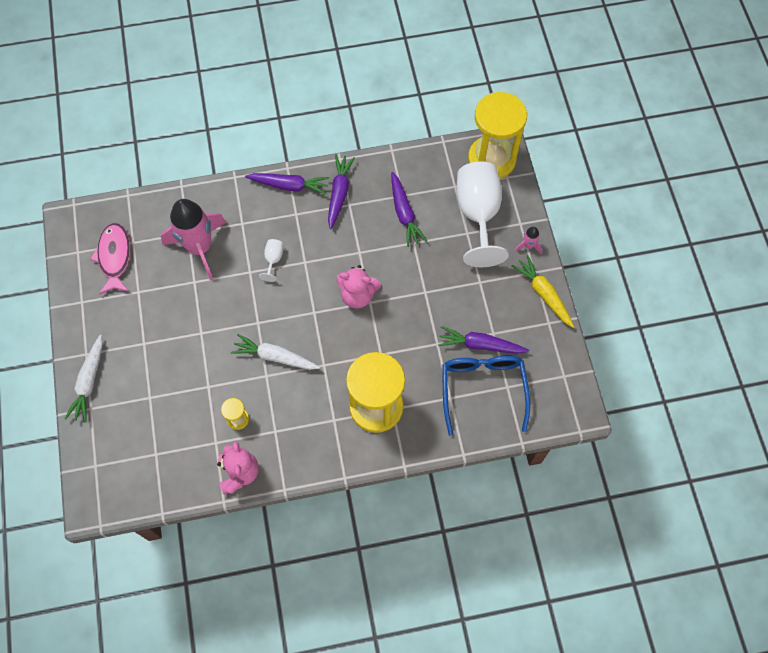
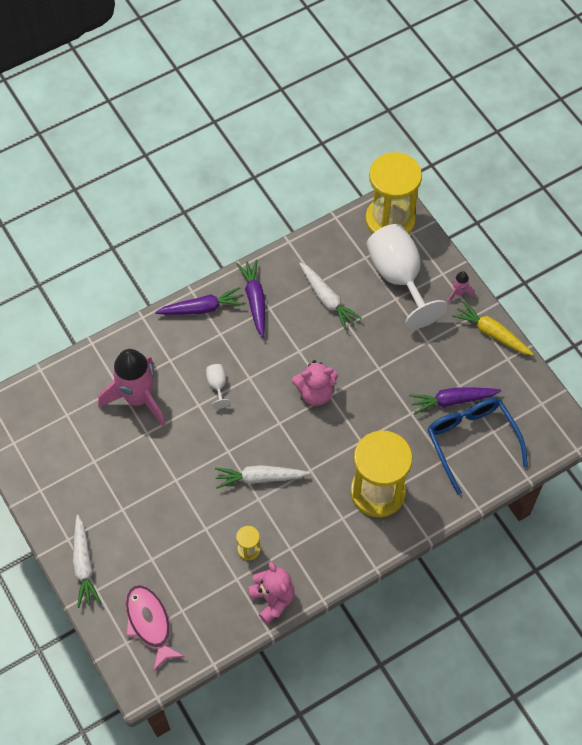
camera: 20 degrees left, 5 degrees down
pink fish [90,223,131,295] -> pink fish moved to [126,585,185,671]
purple carrot [391,172,427,247] -> white carrot [299,262,362,330]

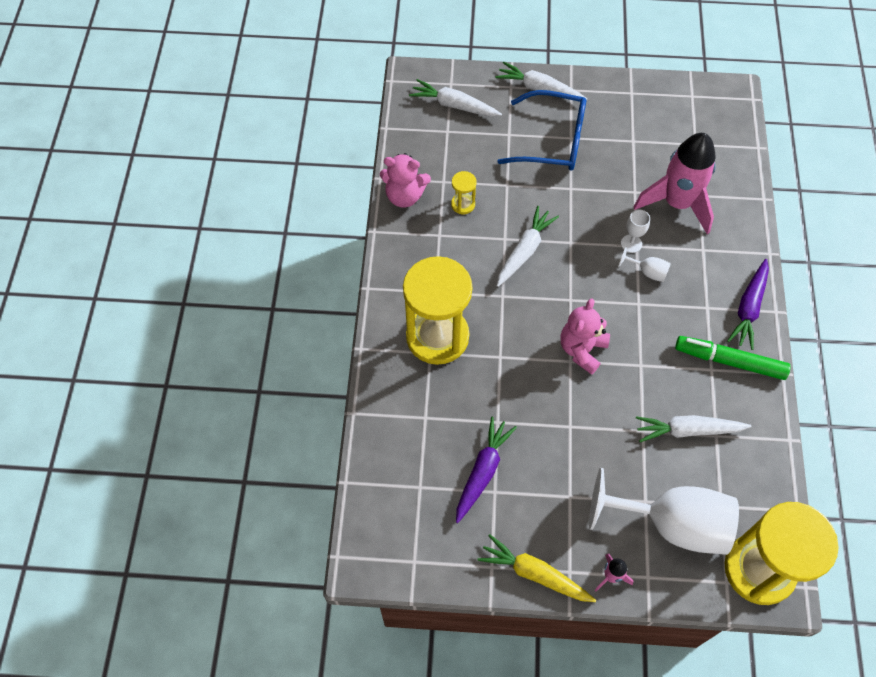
camera: 125 degrees right, 0 degrees up
pink fish [126,585,185,671] -> white carrot [409,79,502,117]
purple carrot [237,260,265,337] -> green marker [675,336,791,380]
blue glasses [427,398,528,495] -> blue glasses moved to [497,90,586,171]
yellow carrot [452,301,534,356] -> yellow carrot turned 135 degrees counterclockwise [478,534,596,602]
none -> white goblet [621,210,650,253]

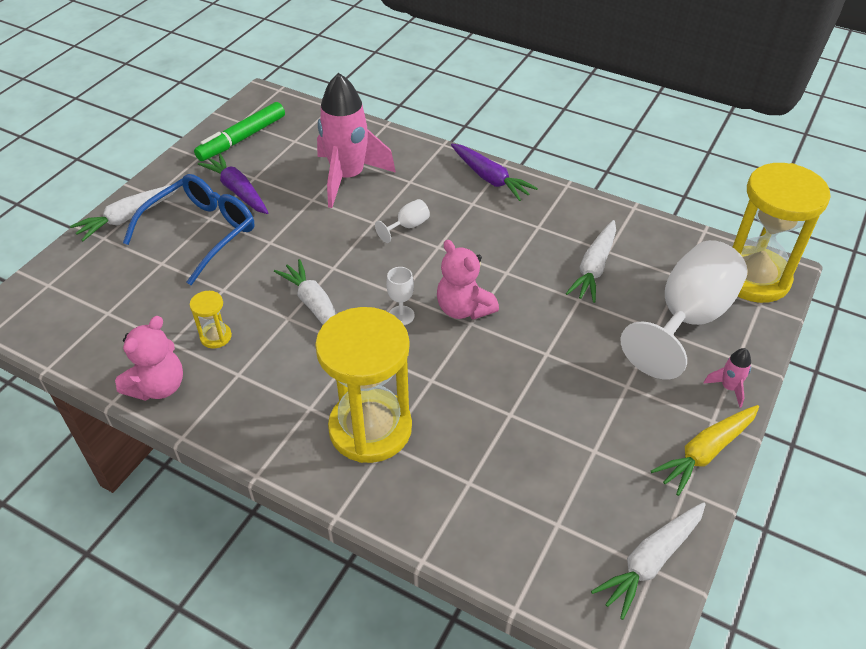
camera: 65 degrees left, 15 degrees down
white carrot [409,79,502,117] -> white carrot moved to [591,502,706,620]
purple carrot [456,416,517,523] -> purple carrot moved to [198,153,268,214]
white goblet [621,210,650,253] -> white goblet moved to [386,267,415,325]
green marker [675,336,791,380] -> green marker moved to [194,102,285,161]

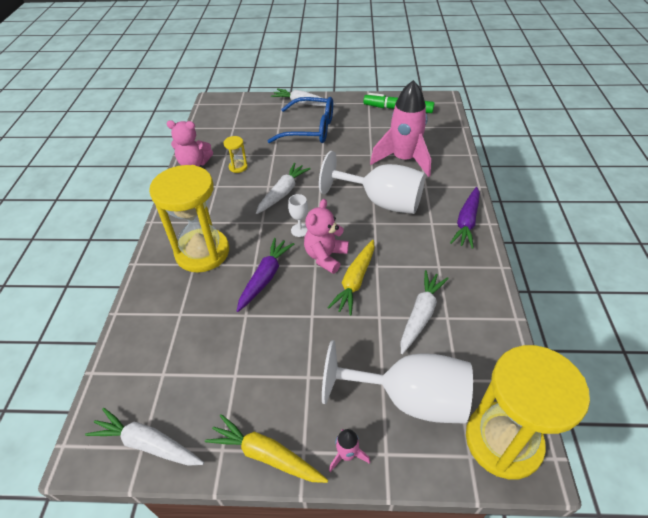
camera: 65 degrees right, 0 degrees up
purple carrot [198,153,268,214] -> purple carrot moved to [237,238,294,312]
white goblet [375,199,430,243] -> white goblet [319,151,425,214], size x2.48
white carrot [566,220,616,303] -> white carrot turned 120 degrees clockwise [401,270,449,354]
none -> yellow carrot [327,240,375,315]

